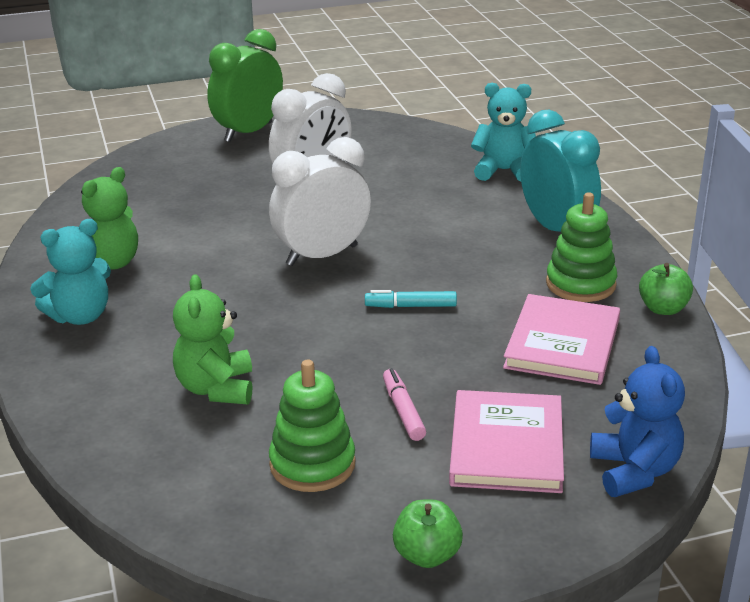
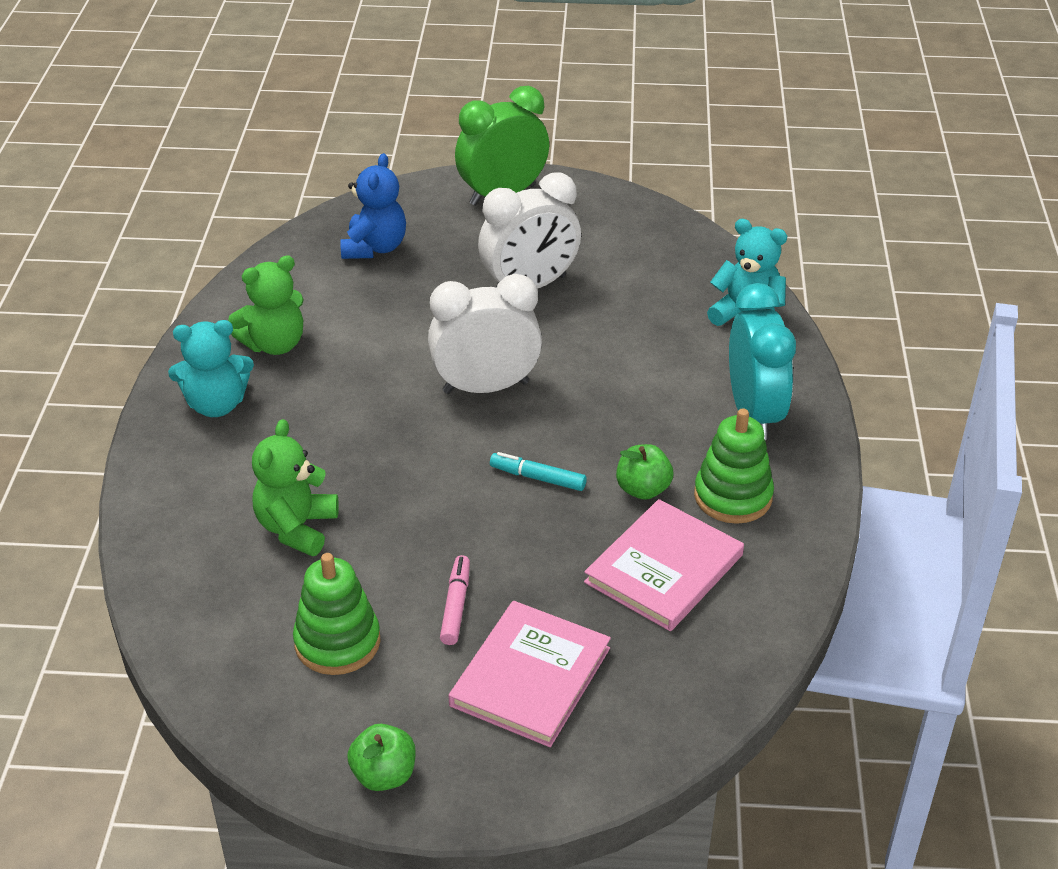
camera: 20 degrees right, 10 degrees up
blue teddy bear [590,346,685,497] -> blue teddy bear moved to [340,153,406,259]
green apple [639,263,693,315] -> green apple moved to [616,444,673,500]

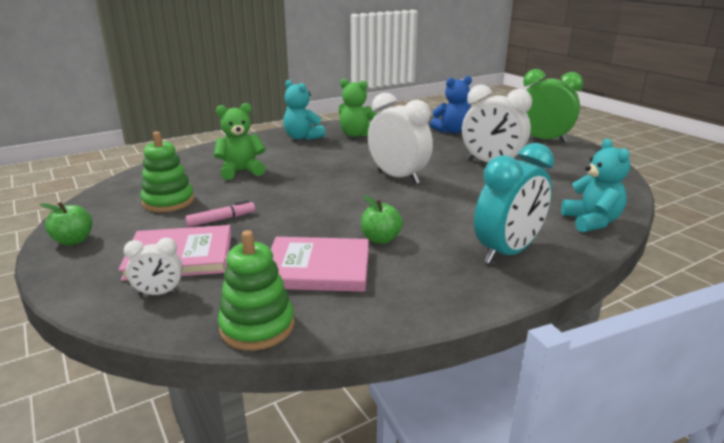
camera: 55 degrees right, 15 degrees down
turquoise marker [490,452,587,491] -> none
green stacking toy [694,408,774,524] -> green stacking toy moved to [218,230,295,350]
none -> white clock [123,238,183,296]

